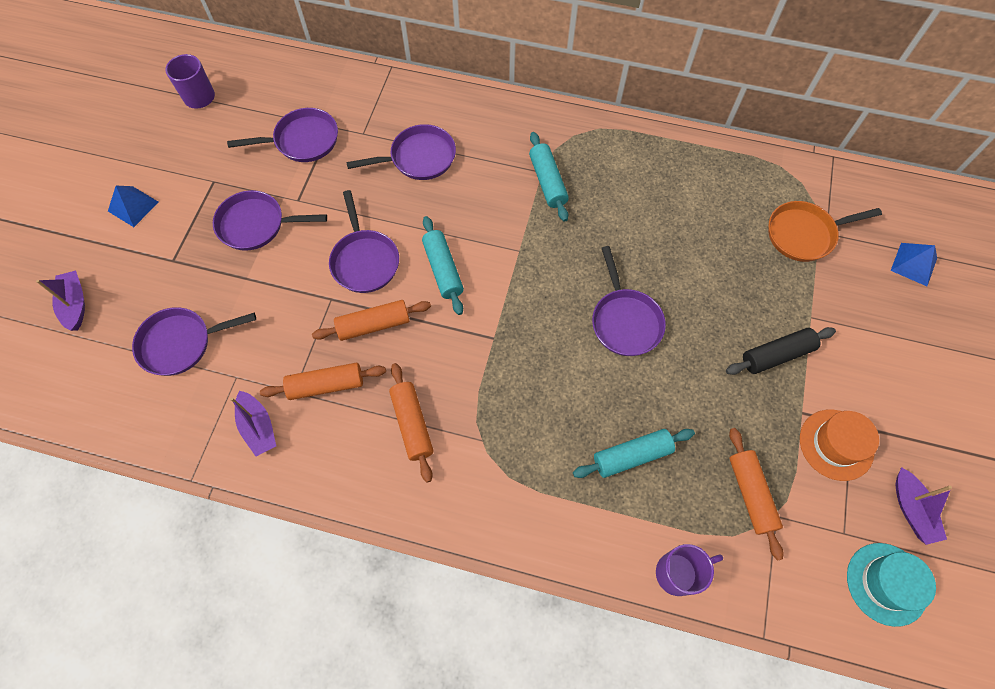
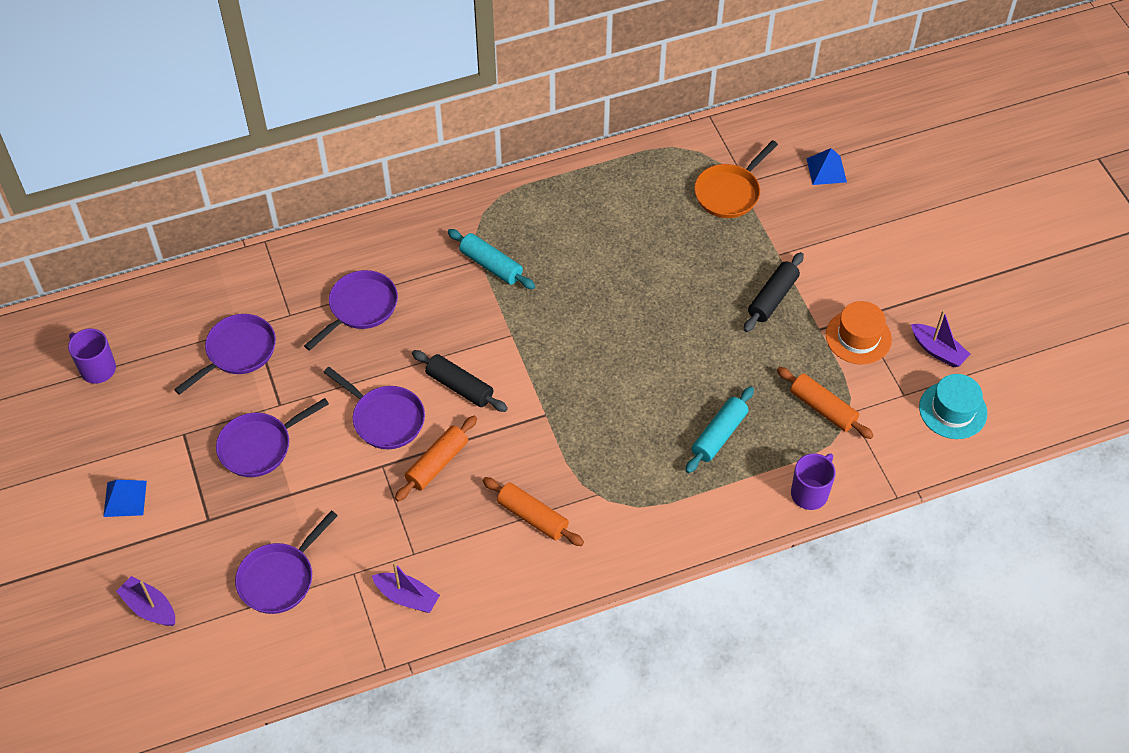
camera: 35 degrees left, 10 degrees down
orange rolling pin [260,363,386,400] -> none
turquoise rolling pin [422,216,464,315] -> black rolling pin [412,350,508,412]
purple pan [592,246,666,356] -> none

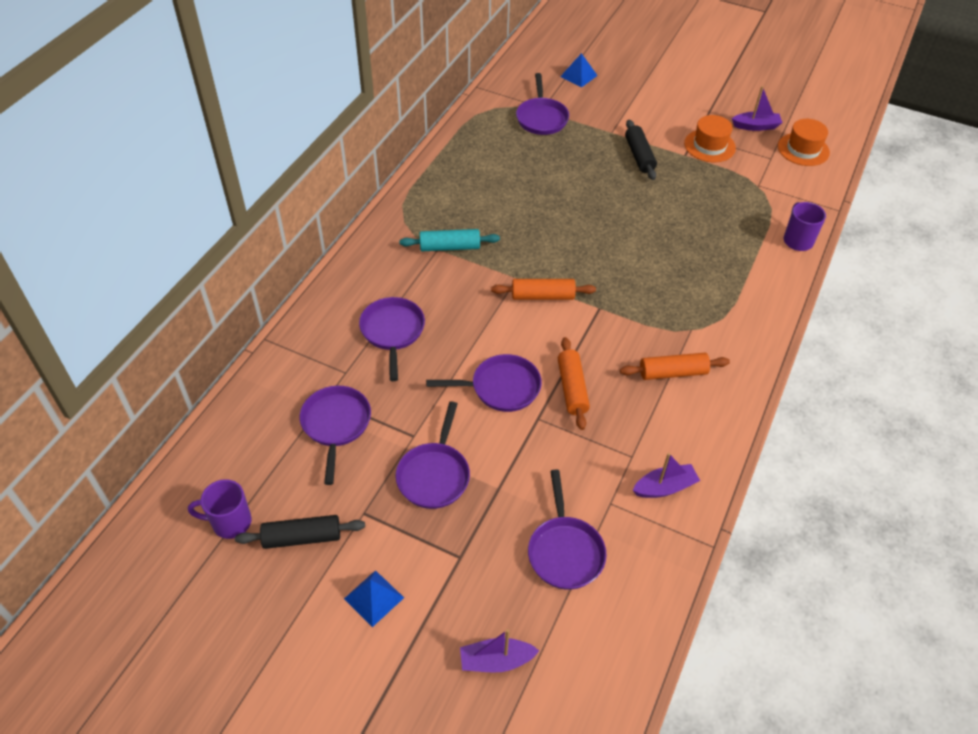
camera: 45 degrees left, 5 degrees down
black rolling pin [412,350,508,412] -> black rolling pin moved to [235,515,365,549]
turquoise rolling pin [685,386,754,473] -> none
orange pan [694,140,778,218] -> purple pan [516,73,569,135]
orange rolling pin [777,367,874,439] -> orange rolling pin moved to [491,279,596,300]
turquoise hat [919,374,987,439] -> orange hat [778,119,830,166]

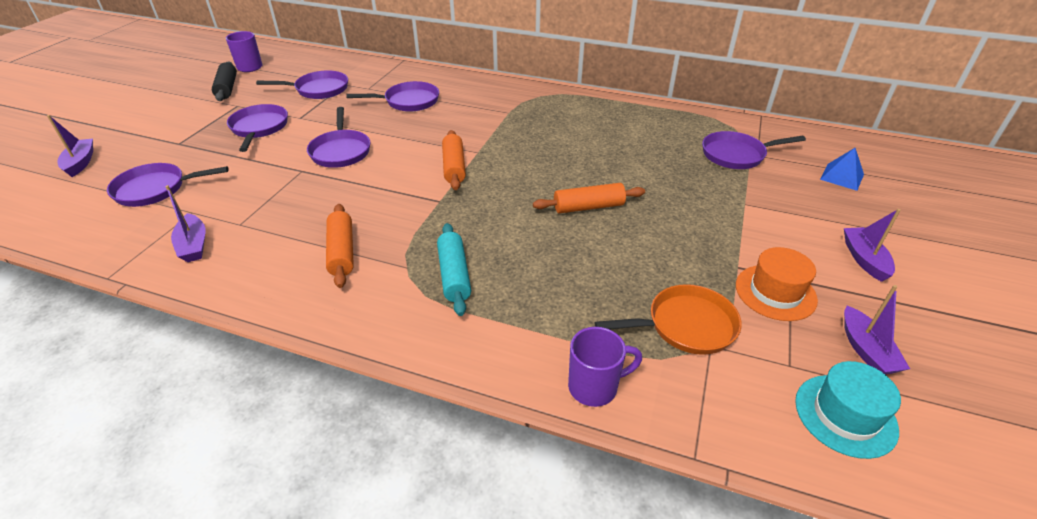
camera: 85 degrees right, 10 degrees down
blue pyramid [344,570,404,627] -> none
purple pan [396,401,470,509] -> purple pan turned 75 degrees clockwise [227,104,288,152]
turquoise rolling pin [399,229,500,251] -> turquoise rolling pin moved to [437,223,471,316]
orange rolling pin [558,337,590,430] -> orange rolling pin moved to [533,183,645,213]
black rolling pin [625,120,657,180] -> none
orange hat [778,119,830,166] -> turquoise hat [795,361,901,459]
none -> orange pan [595,284,742,355]
none -> purple boat [844,209,901,282]

